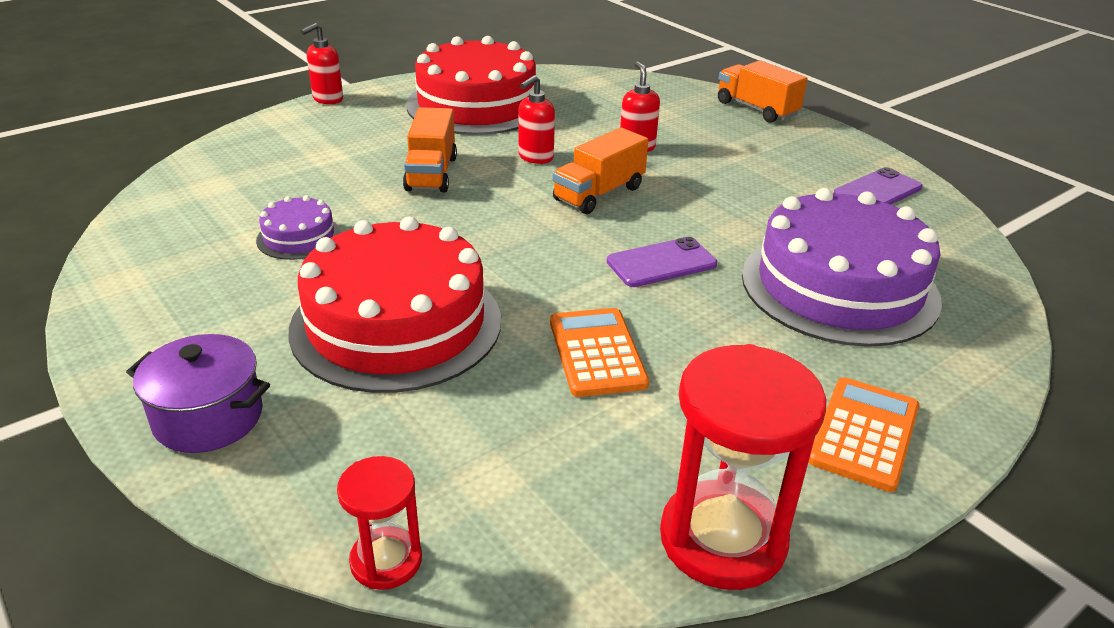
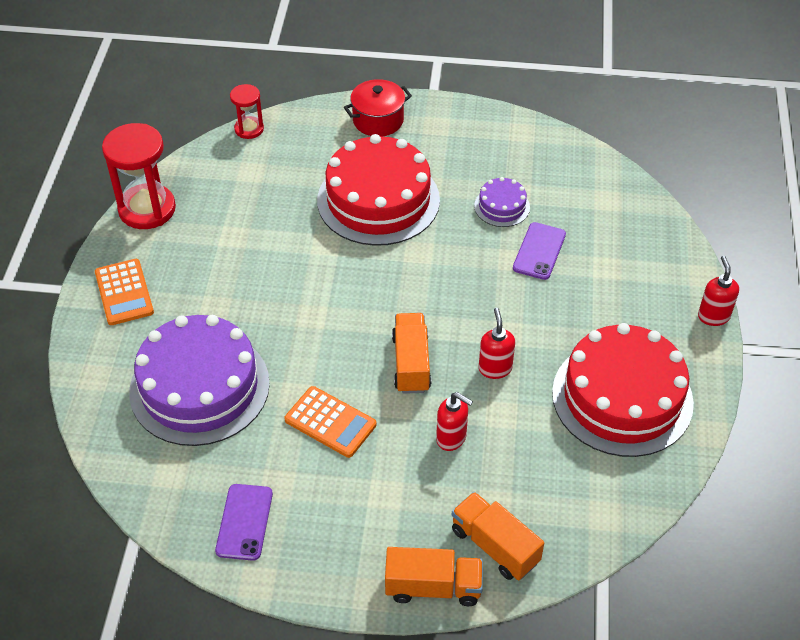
camera: 135 degrees right, 15 degrees up
purple pot [126,334,270,453] -> red pot [344,79,412,136]
orange truck [403,107,457,193] -> orange truck moved to [452,492,544,580]
orange calculator [550,308,649,397] -> orange calculator moved to [285,386,376,458]
purple phone [607,237,717,287] -> purple phone moved to [513,222,566,280]

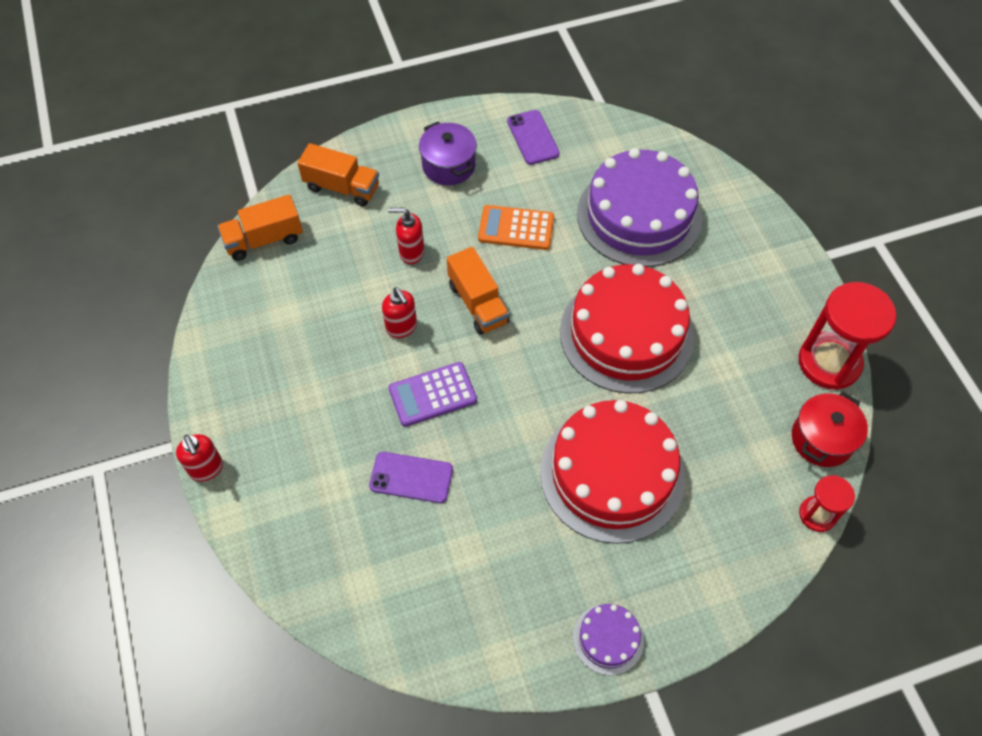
camera: 155 degrees right, 10 degrees up
orange calculator [95,259,154,325] -> none
red pot [344,79,412,136] -> red pot moved to [792,392,868,467]
orange truck [385,547,483,606] -> orange truck moved to [218,195,303,261]
purple cake [474,177,530,227] -> purple cake moved to [573,604,644,675]
purple phone [513,222,566,280] -> purple phone turned 75 degrees counterclockwise [369,452,453,503]
red cake [552,323,694,457] -> red cake moved to [560,264,694,393]
none -> purple calculator [389,362,477,427]
none -> purple pot [419,121,477,185]

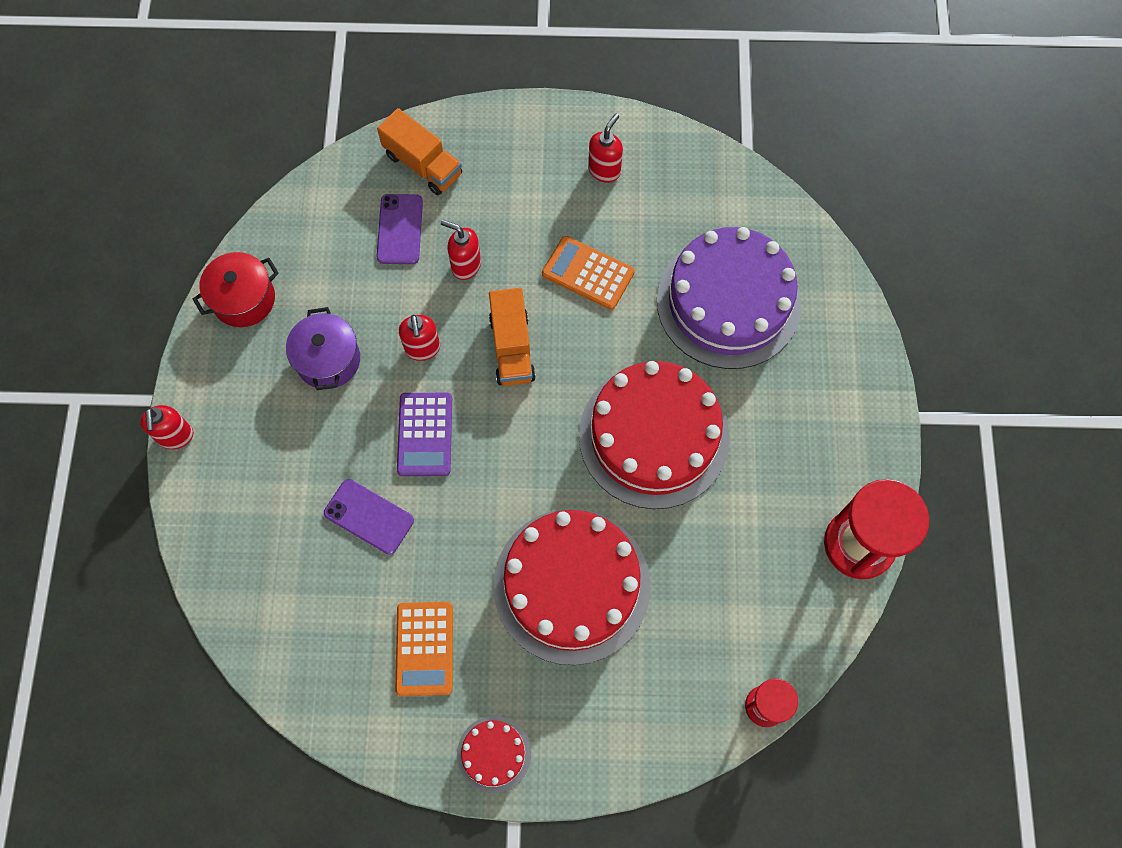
camera: 20 degrees right, 10 degrees up
orange truck [218,195,303,261] -> none
purple calculator [389,362,477,427] -> purple calculator turned 90 degrees counterclockwise [397,393,452,476]
purple pot [419,121,477,185] -> purple pot moved to [286,307,360,390]
purple phone [507,110,560,165] -> purple phone moved to [376,194,423,264]
purple cake [573,604,644,675] -> red cake [457,716,531,793]
red pot [792,392,868,467] -> red pot moved to [193,252,279,327]
none -> orange calculator [395,602,453,696]
none -> red soap dispenser [588,114,623,183]

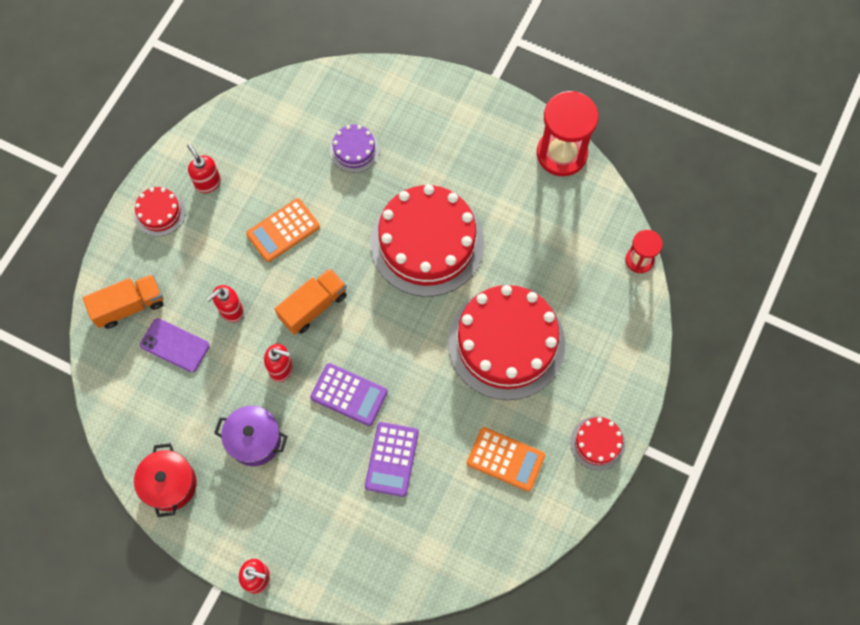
camera: 65 degrees left, 0 degrees up
purple phone [324,479,414,555] -> purple calculator [365,422,419,497]
orange truck [489,288,536,386] -> orange truck turned 60 degrees counterclockwise [275,268,347,335]
purple cake [657,227,801,369] -> purple cake [330,125,379,173], size x0.45
none -> red cake [134,187,185,236]

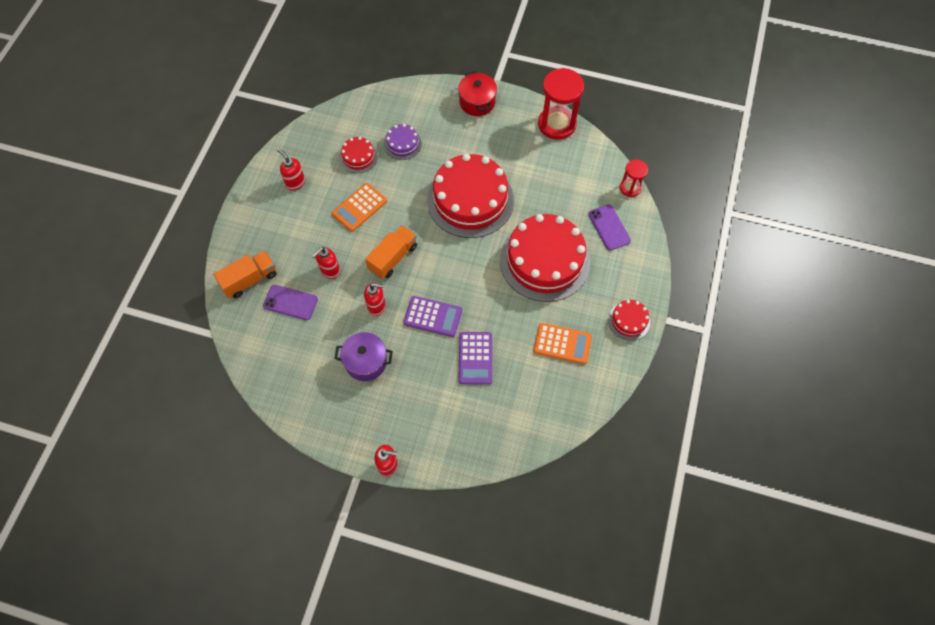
camera: 10 degrees left, 5 degrees down
red cake [134,187,185,236] -> red cake moved to [340,137,378,173]
red pot [134,443,197,517] -> red pot moved to [458,71,497,116]
none -> purple phone [588,204,631,251]

